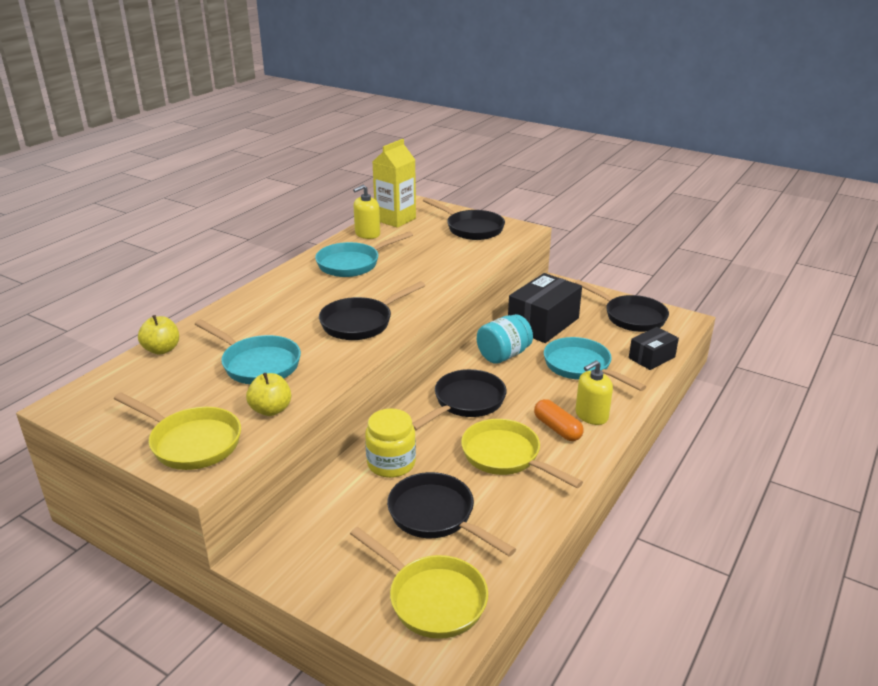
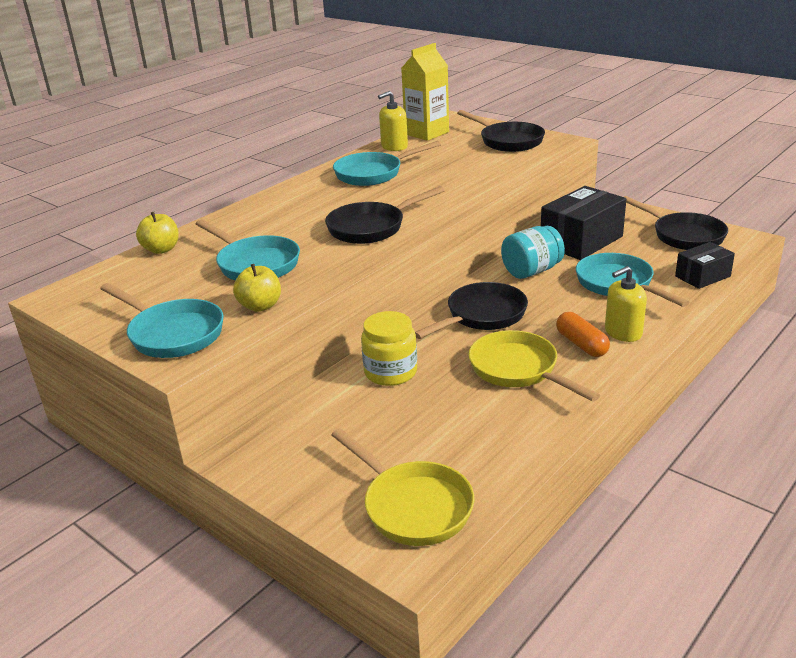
camera: 10 degrees right, 0 degrees up
yellow pan [114,392,241,470] -> turquoise pan [100,283,224,358]
black pan [387,472,516,557] -> none

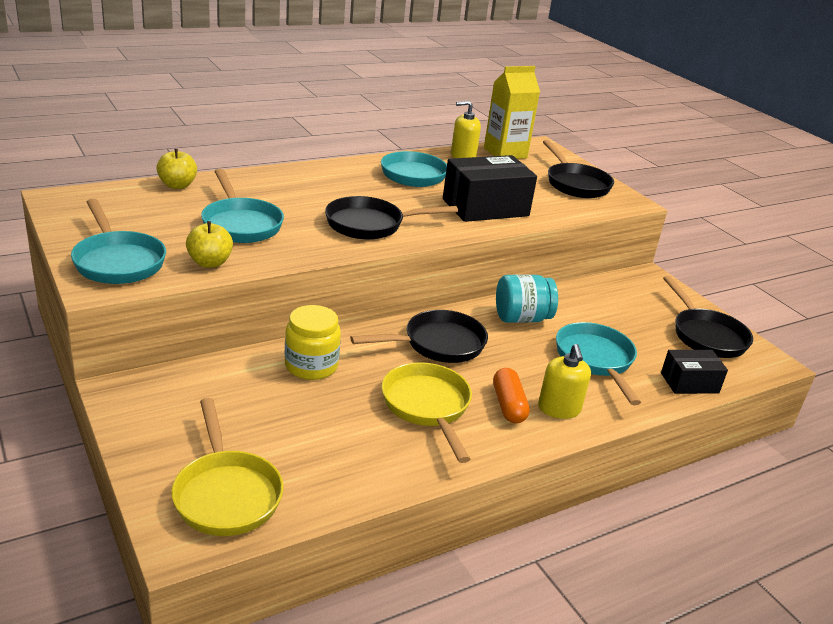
camera: 15 degrees right, 0 degrees up
black box [541,186,626,260] -> black box moved to [443,155,537,222]
yellow soap dispenser [605,266,647,342] -> yellow soap dispenser turned 90 degrees counterclockwise [538,344,591,419]

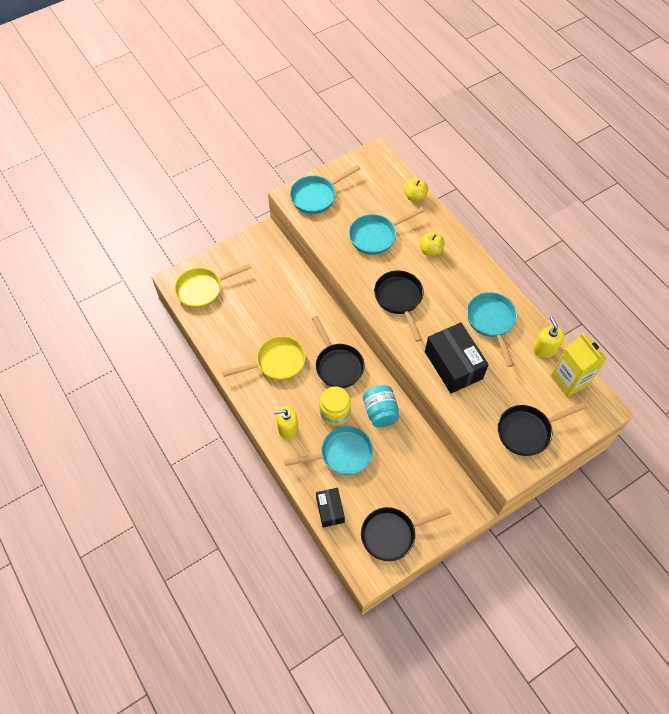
camera: 90 degrees right, 30 degrees up
yellow apple [186,221,233,268] -> yellow apple moved to [419,232,445,256]
yellow jar [285,305,341,380] -> yellow jar moved to [319,386,351,426]
orange capsule [493,368,530,424] -> none

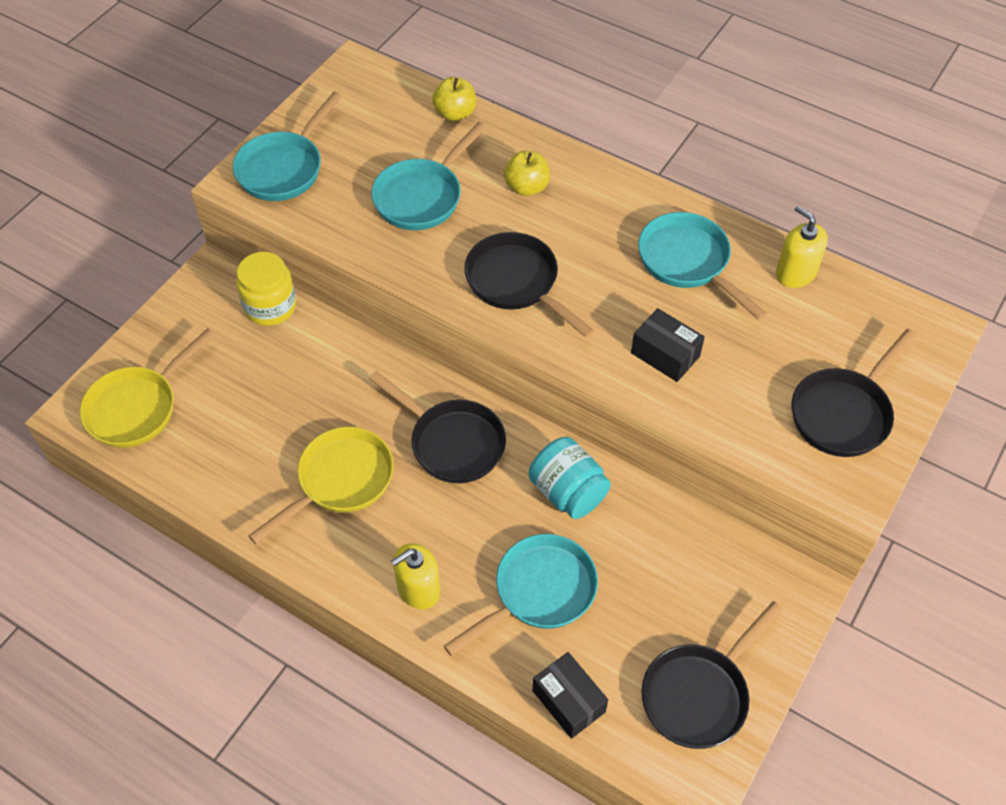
camera: 25 degrees left, 5 degrees down
yellow jar [319,386,351,426] -> yellow jar moved to [236,252,297,326]
black box [425,322,489,394] -> black box [631,308,705,382], size x0.58
yellow carton [551,333,607,397] -> none

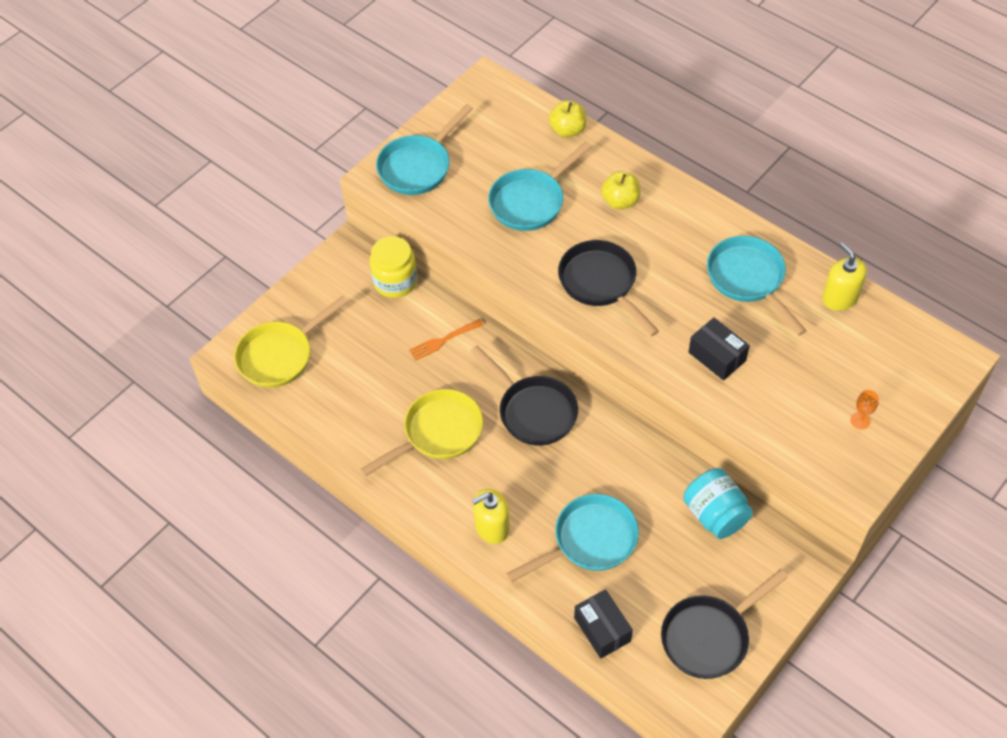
camera: 10 degrees right, 0 degrees up
turquoise jar [529,437,611,519] -> turquoise jar moved to [683,468,753,539]
black pan [792,329,917,457] -> orange goblet [850,390,879,429]
none -> orange fork [409,319,483,361]

